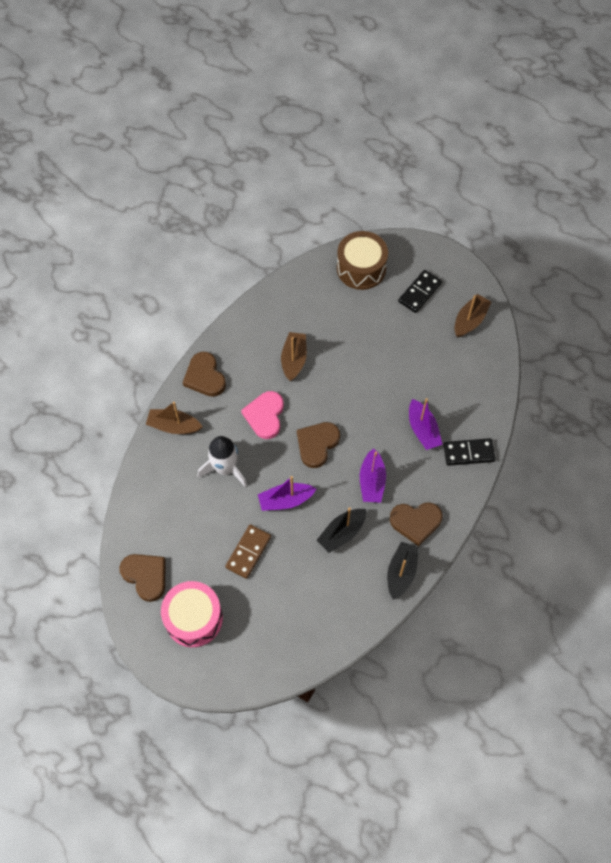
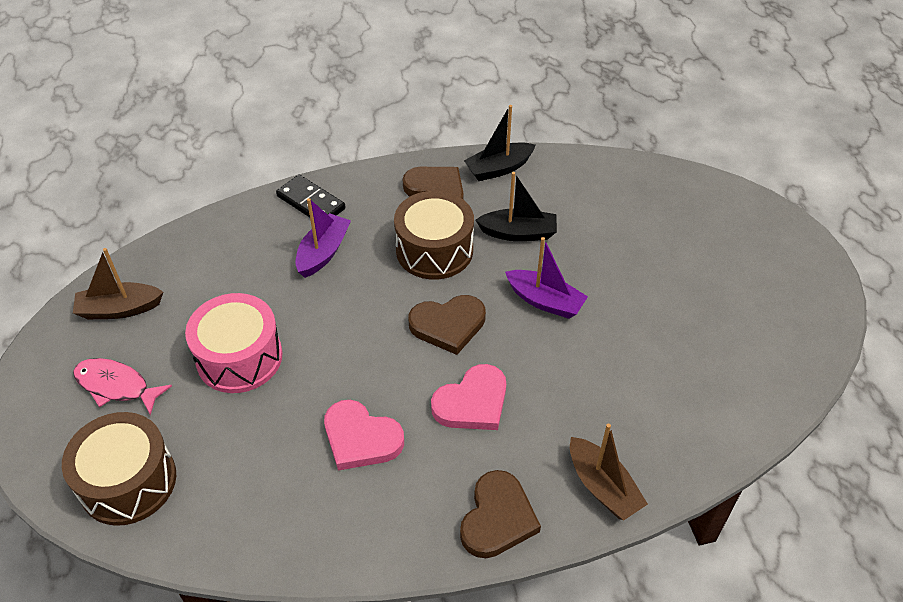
camera: 135 degrees left, 15 degrees down
brown heart [119,554,166,602] -> none
pink drum [161,581,223,647] -> pink drum moved to [185,293,283,393]
white rocket [198,436,247,487] -> none
brown domino [225,524,271,579] -> none
brown boat [281,332,307,382] -> pink heart [324,400,404,471]
purple boat [360,448,386,503] -> brown drum [394,191,474,280]
black domino [398,270,442,313] -> pink fish [73,358,172,415]

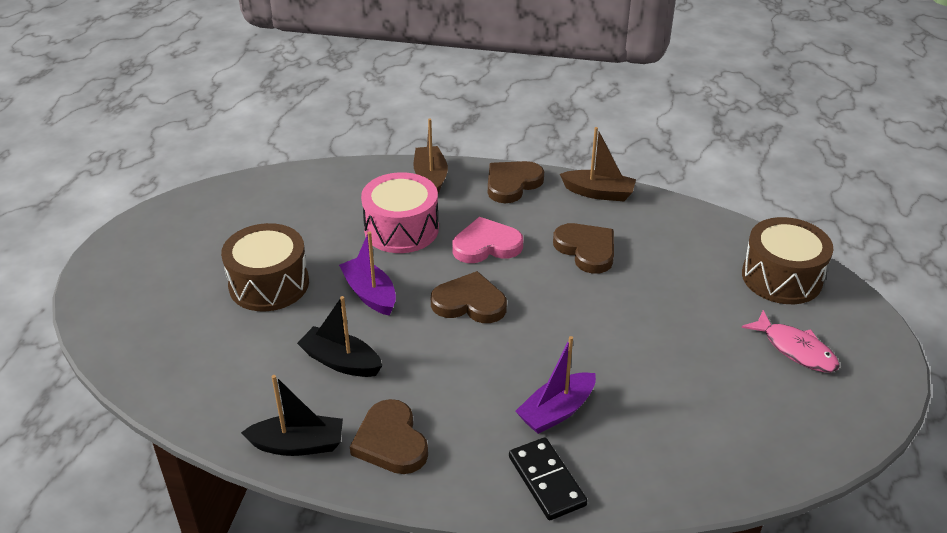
camera: 155 degrees left, 10 degrees down
brown boat [73,248,163,319] -> brown boat moved to [560,127,636,201]
pink drum [185,293,283,393] -> pink drum moved to [361,172,439,253]
pink heart [324,400,404,471] -> brown heart [553,223,614,274]
brown drum [394,191,474,280] -> brown drum moved to [221,223,309,311]

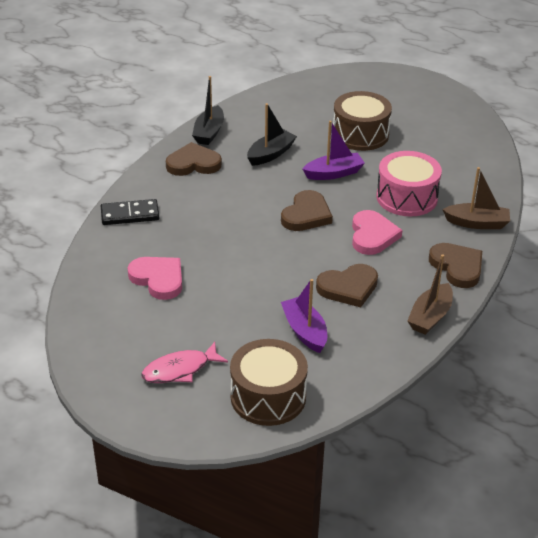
camera: 105 degrees right, 0 degrees up
purple boat [515,336,596,434] -> purple boat moved to [281,279,327,353]
none -> pink heart [128,257,182,300]

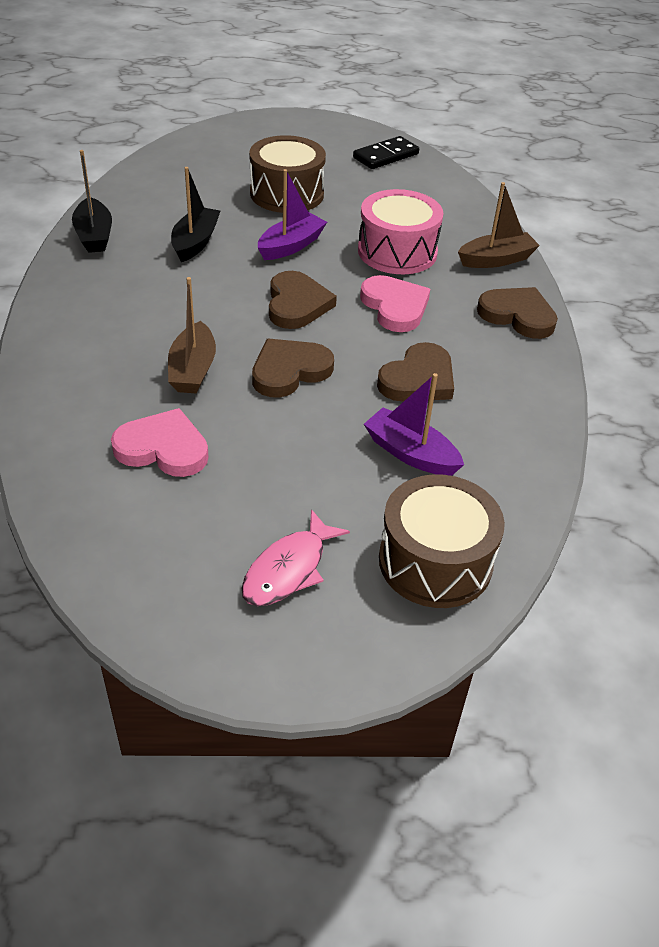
camera: 30 degrees left, 5 degrees up
black domino [101,199,159,225] -> black domino moved to [353,136,419,169]
brown heart [166,142,222,176] -> brown heart moved to [252,338,334,398]
brown boat [407,254,453,335] -> brown boat moved to [168,277,216,394]

